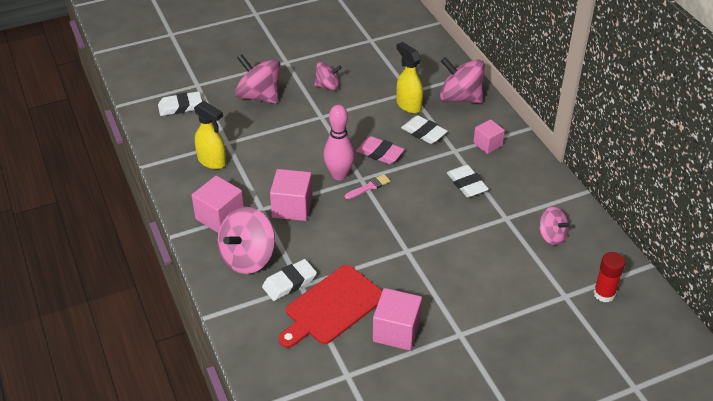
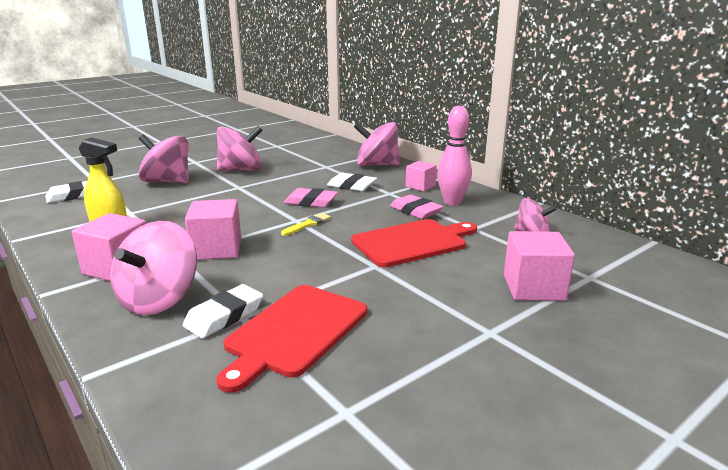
camera: 15 degrees left, 20 degrees down
pink spinning top [314,62,342,90] -> pink spinning top [217,126,263,171], size x1.68
pink bowling pin [324,105,355,180] -> pink bowling pin moved to [437,106,472,206]
pink brush [345,174,391,199] -> yellow brush [281,213,331,236]
pink cube [373,288,422,351] -> pink cube moved to [504,231,575,301]
yellow spray bottle [396,42,423,113] -> none
white eraser [447,165,489,198] -> pink eraser [390,194,443,219]
red glue stick [593,252,625,303] -> none
none -> red cutting board [351,219,477,267]

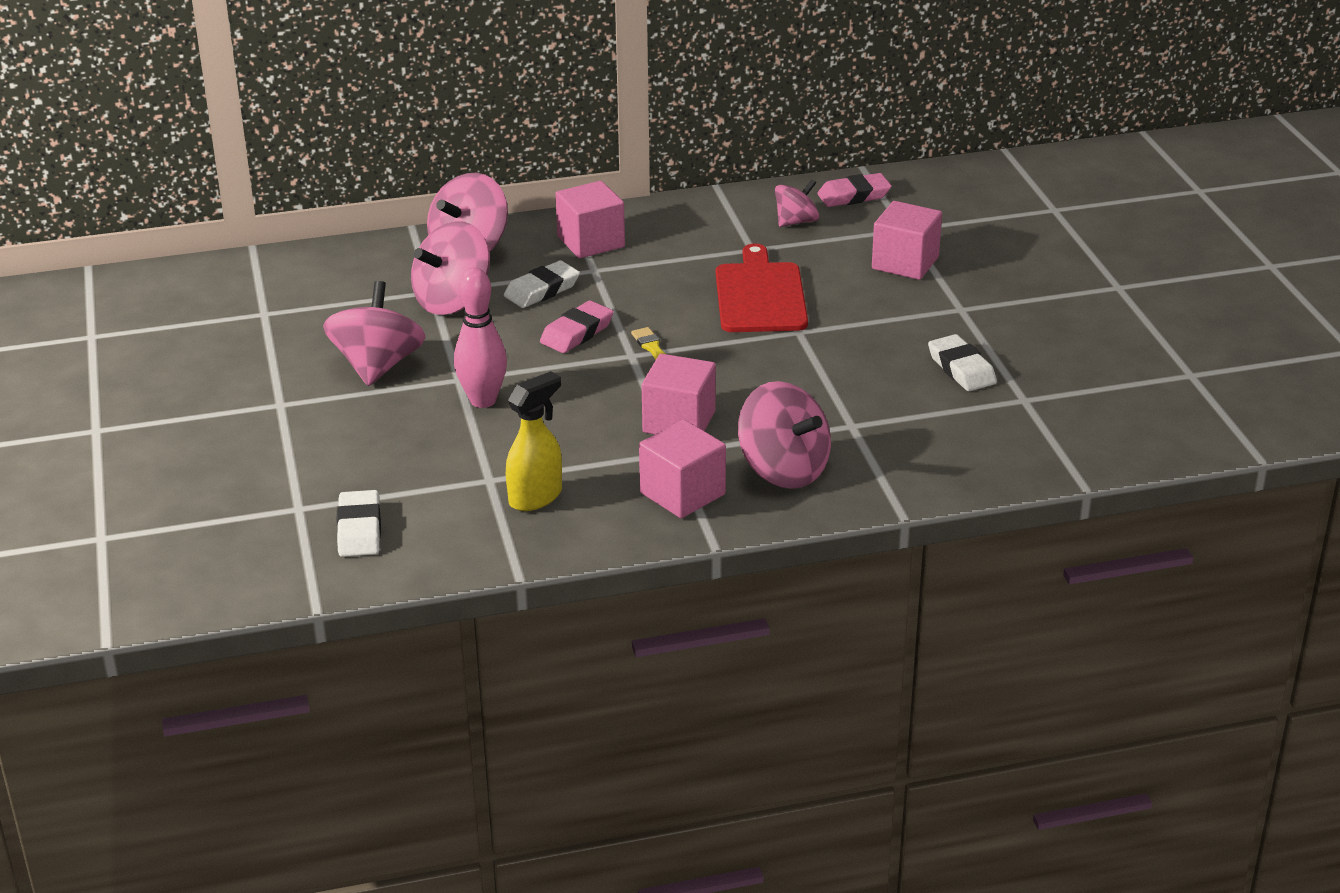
camera: 65 degrees left, 10 degrees up
pink spinning top [138,134,189,183] -> pink spinning top moved to [411,221,490,315]
white eraser [183,284,263,338] -> white eraser moved to [928,334,997,391]
red cutting board [216,285,367,393] -> none
pink eraser [390,194,443,219] -> pink eraser moved to [817,173,892,207]
pink cube [406,161,437,191] -> pink cube [555,181,625,258], size x1.55
pink bowling pin [437,106,472,206] -> pink bowling pin moved to [454,268,507,408]

